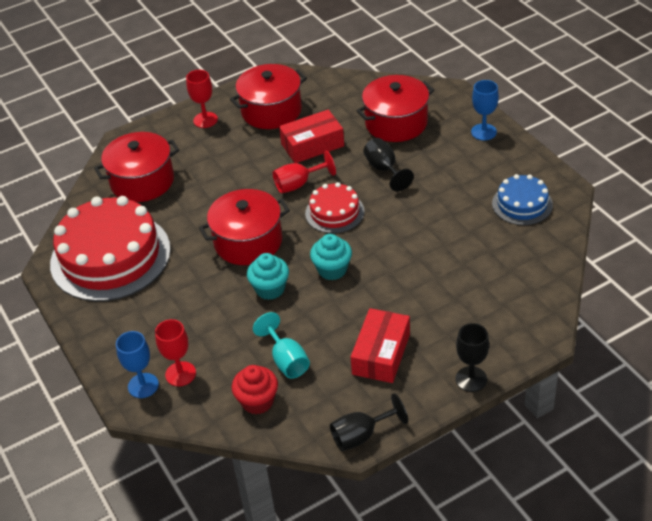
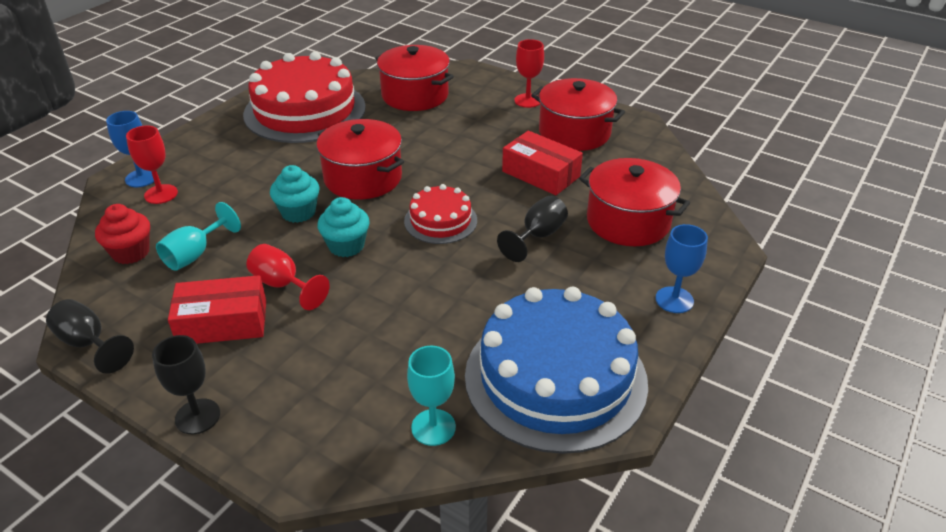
camera: 60 degrees right, 5 degrees down
red goblet [273,150,336,193] -> red goblet moved to [246,244,330,310]
blue cake [492,174,553,225] -> blue cake [465,287,648,454], size x1.99
none -> turquoise goblet [407,346,456,446]

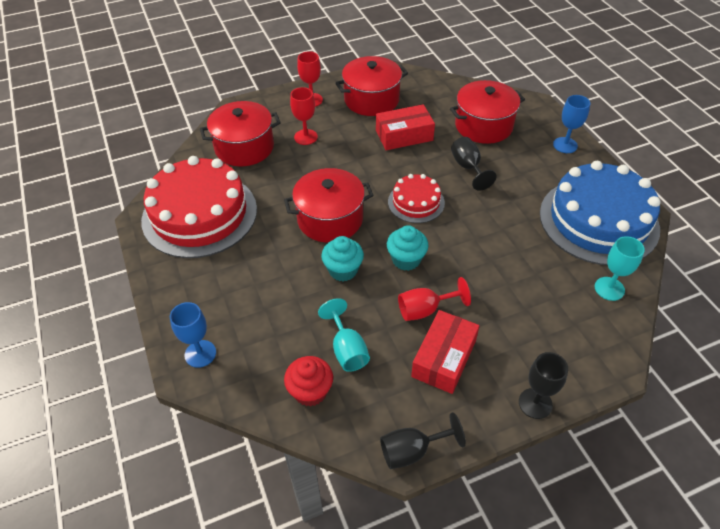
camera: 55 degrees left, 10 degrees up
red goblet [126,125,178,204] -> red goblet moved to [290,87,318,145]

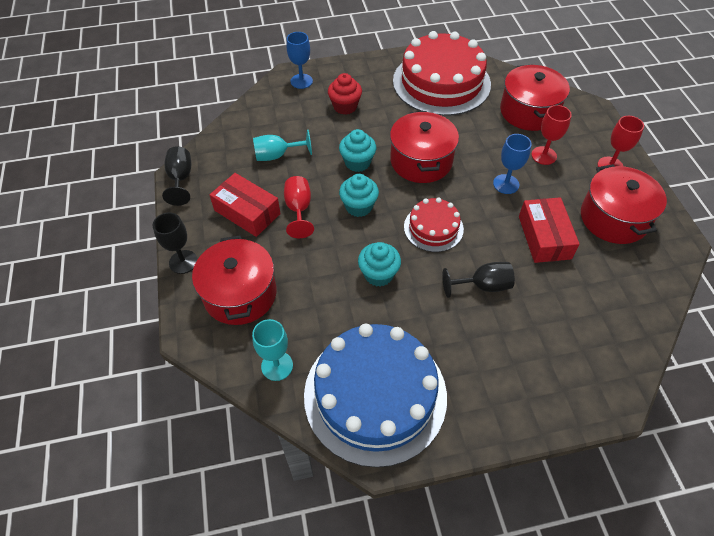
camera: 100 degrees right, 5 degrees up
red cupcake [284,356,333,407] -> red cupcake moved to [328,73,362,115]
red pot [450,80,525,144] -> red pot moved to [192,235,277,325]
blue goblet [553,95,590,153] -> blue goblet moved to [493,134,532,194]
none -> turquoise cupcake [358,242,401,287]

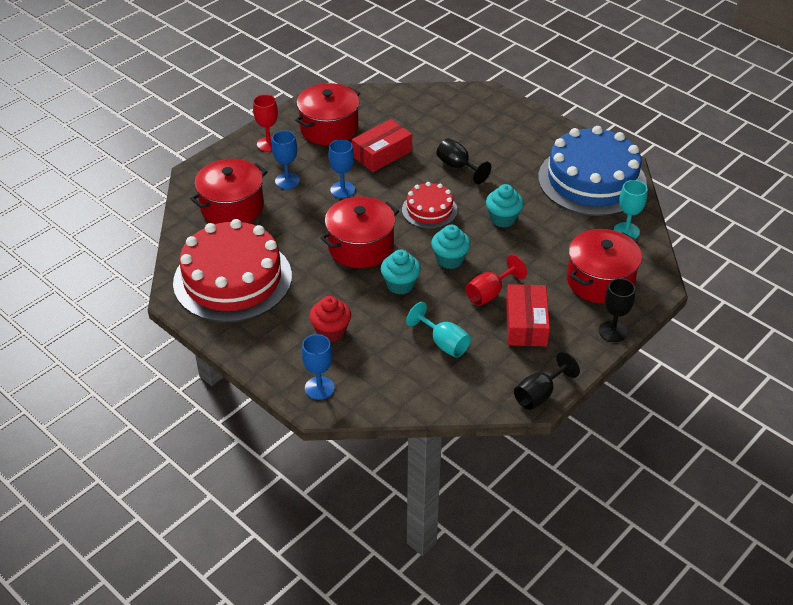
camera: 125 degrees left, 10 degrees down
red goblet [531,105,572,165] -> blue goblet [272,130,300,189]

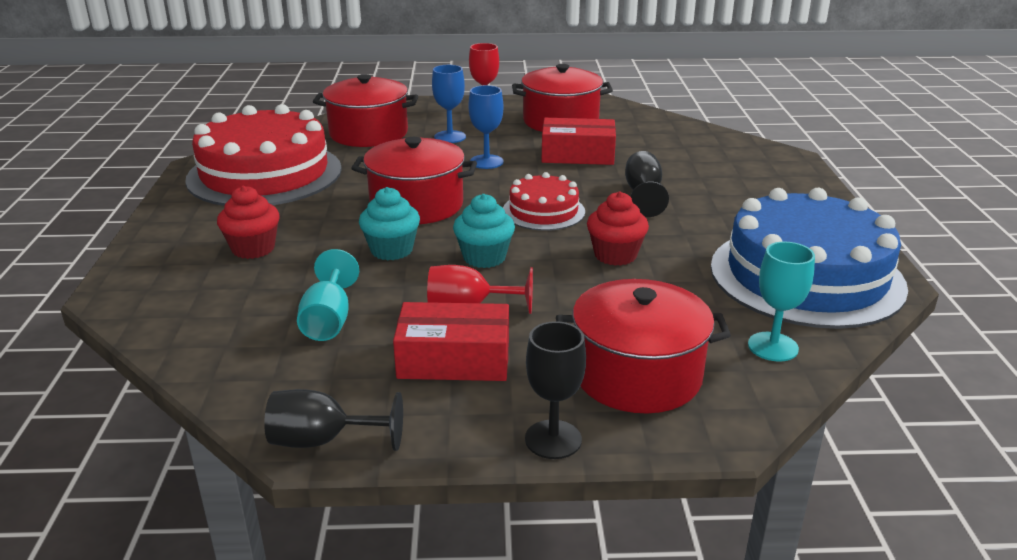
camera: 45 degrees right, 15 degrees down
blue goblet [302,334,334,400] -> none
turquoise cupcake [486,184,524,227] -> red cupcake [587,191,649,266]
red box [506,284,550,346] -> red box turned 45 degrees clockwise [393,302,509,381]

